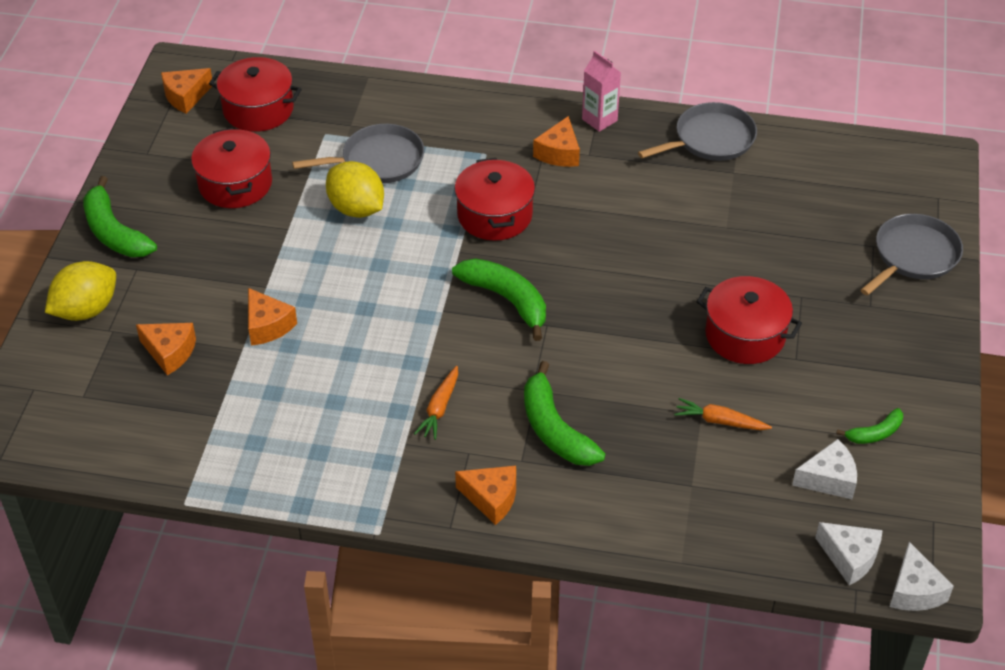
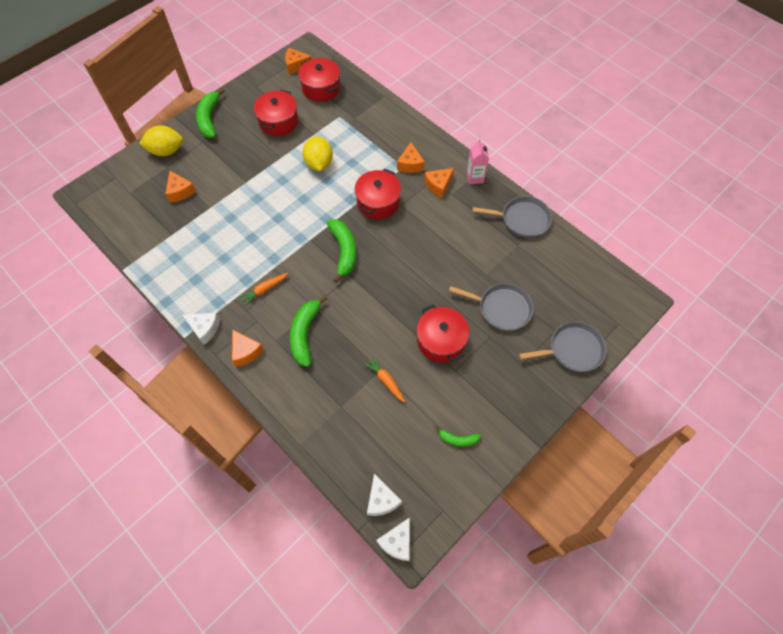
camera: 35 degrees right, 15 degrees up
orange cheese [248,288,297,346] -> orange cheese moved to [397,142,425,173]
grey pan [292,124,424,183] -> grey pan moved to [449,283,534,331]
white cheese [792,439,857,499] -> white cheese moved to [183,313,220,345]

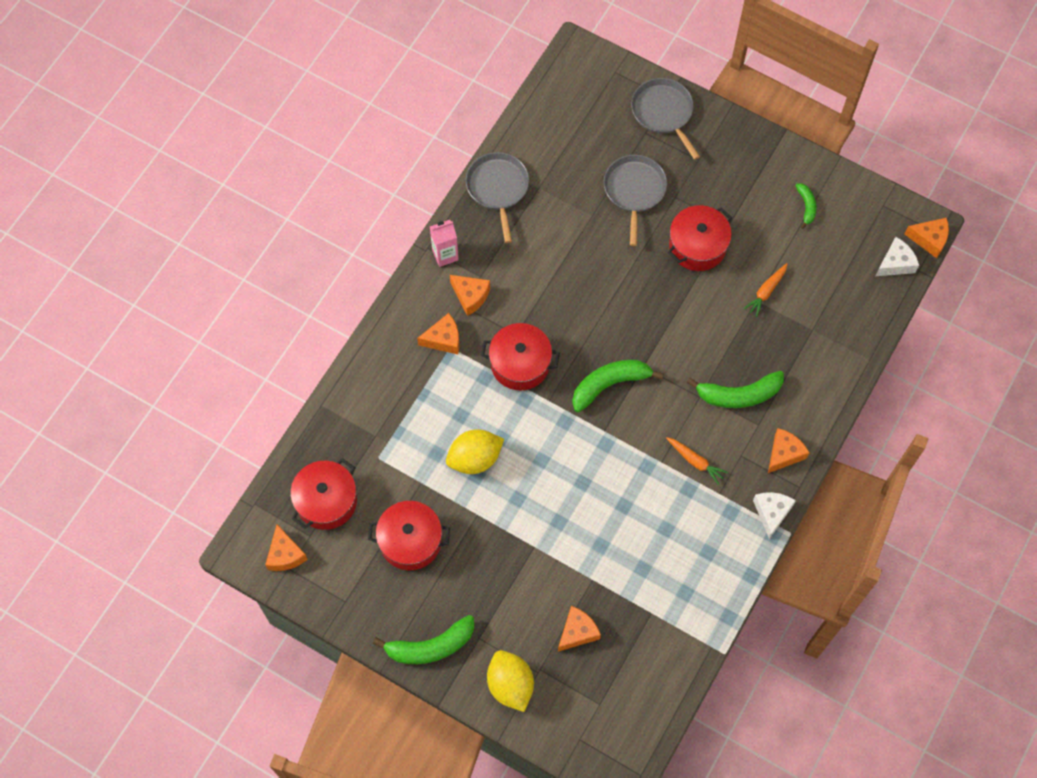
camera: 105 degrees left, 5 degrees up
white cheese [376,517,410,561] -> orange cheese [905,217,949,258]

